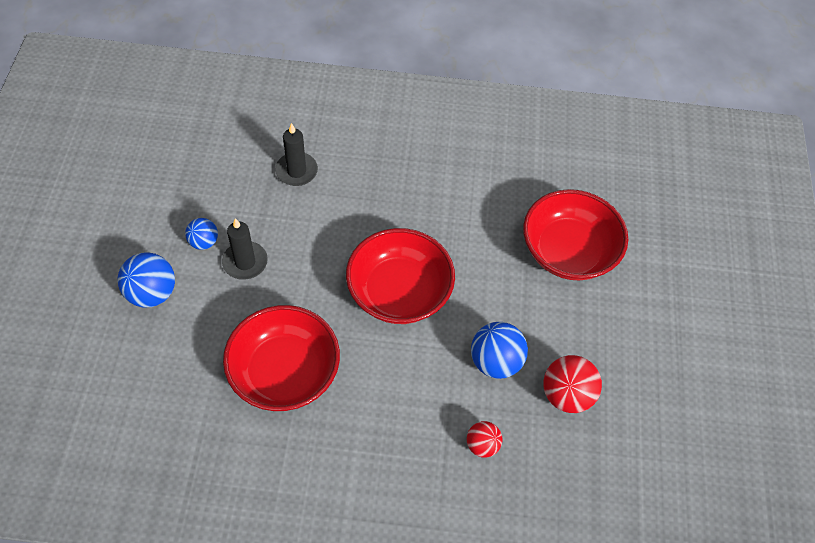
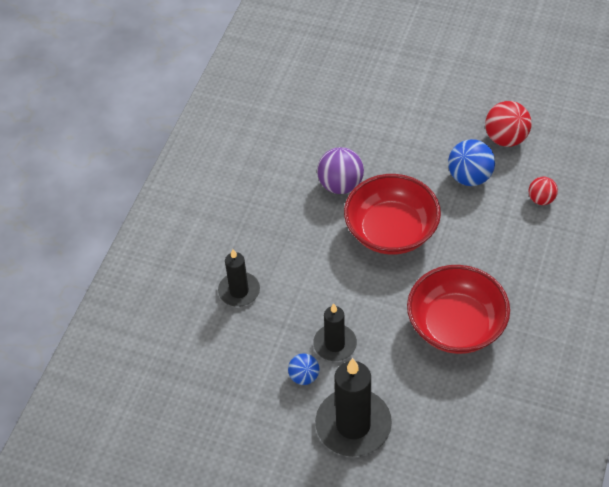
camera: 70 degrees left, 5 degrees down
blue ball [117,252,175,307] -> black candle [315,358,392,457]
red bowl [523,189,628,281] -> none
none -> purple ball [317,147,364,194]

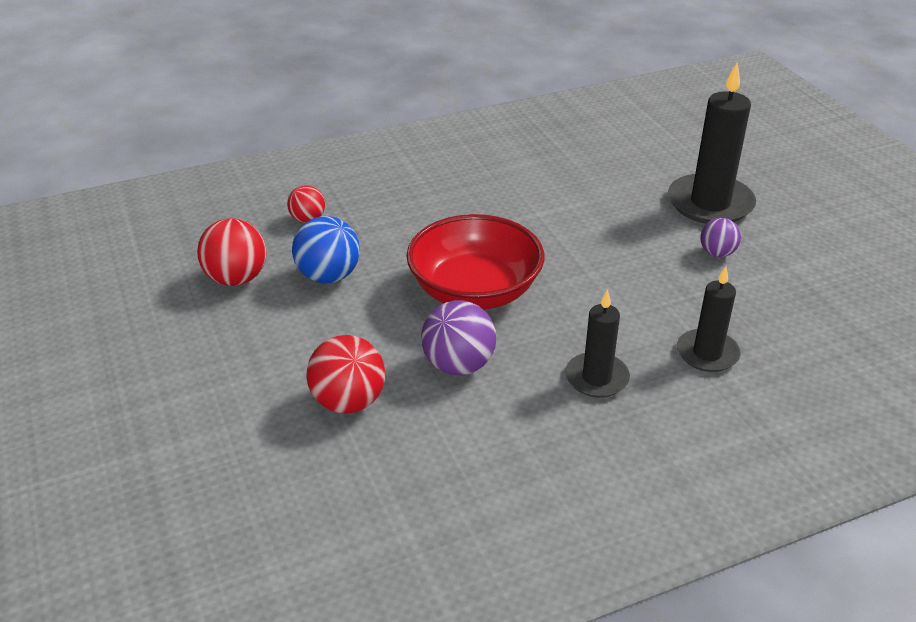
camera: 135 degrees left, 15 degrees down
blue ball [288,353,320,385] -> purple ball [700,218,741,257]
black candle [313,303,357,361] -> black candle moved to [565,289,630,398]
red bowl [407,265,510,354] -> none
none -> red ball [306,335,385,413]

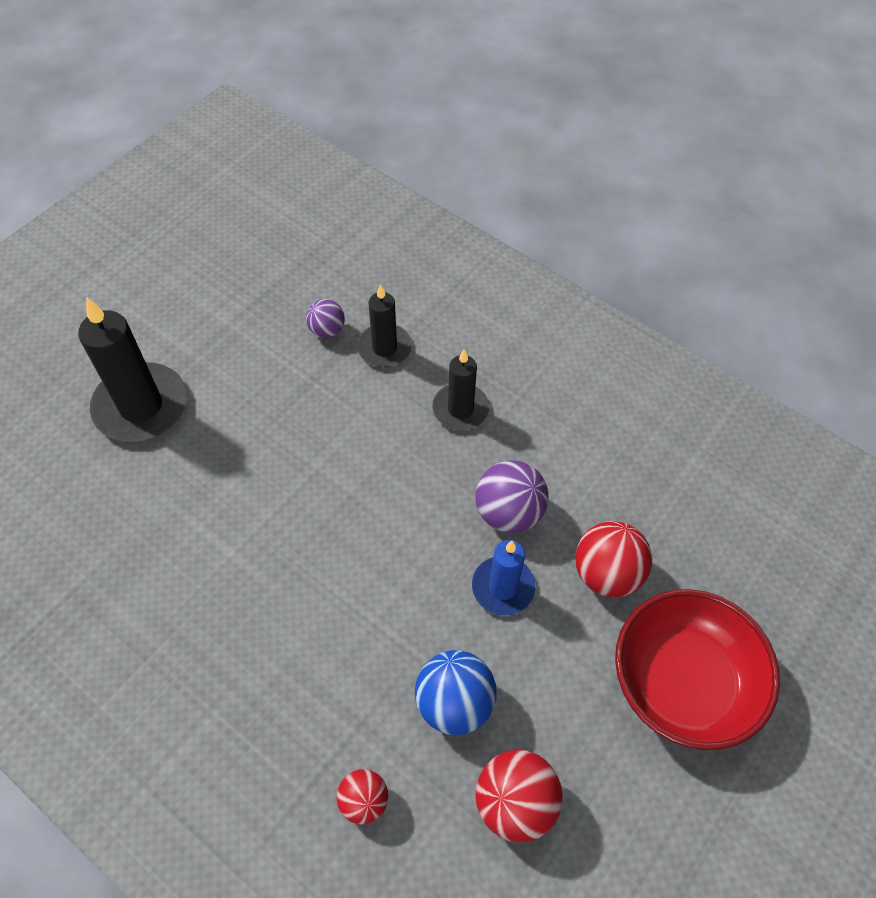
camera: 120 degrees left, 20 degrees up
red bowl [406,214,544,310] -> red bowl moved to [615,589,780,750]
purple ball [700,218,741,257] -> purple ball moved to [306,299,345,338]
none -> blue candle [472,540,535,615]

